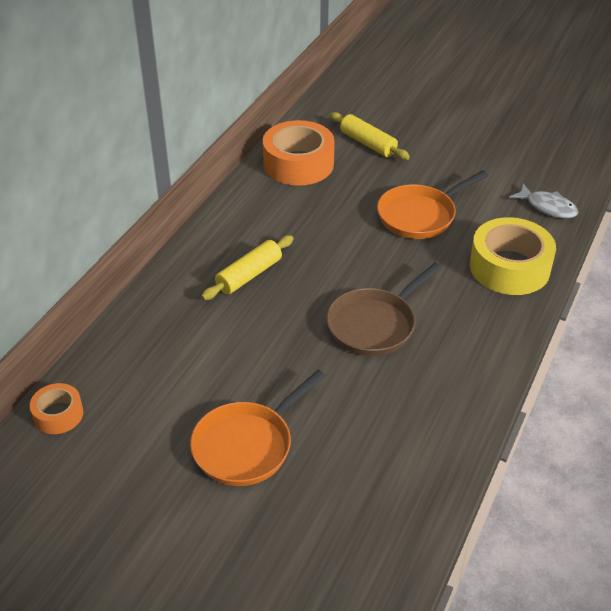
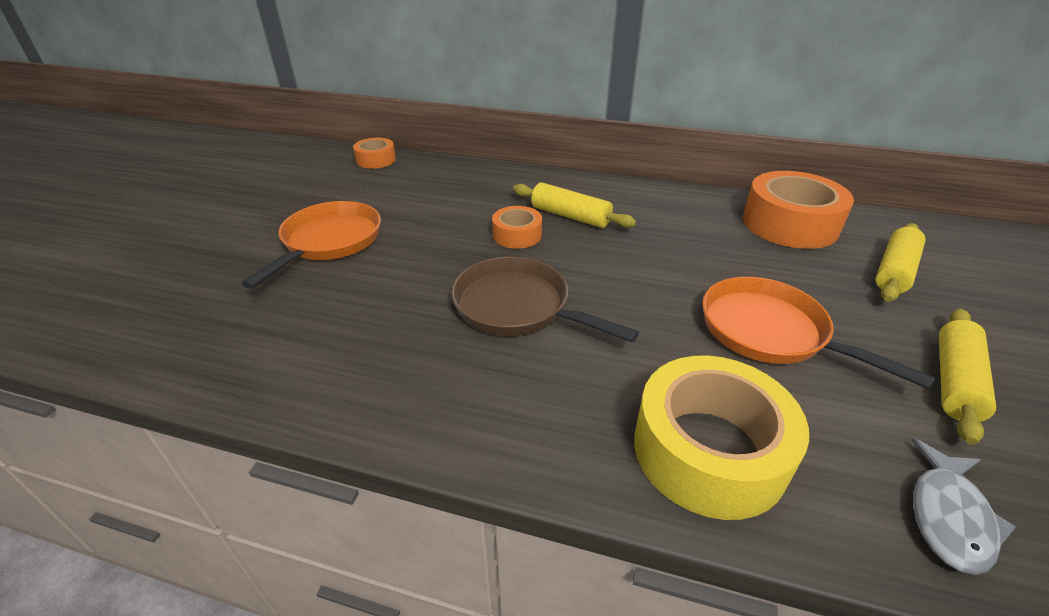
camera: 80 degrees right, 5 degrees down
orange pan [190,370,326,486] -> orange pan turned 75 degrees clockwise [241,201,381,289]
none -> orange tape [492,206,542,249]
none -> yellow rolling pin [939,309,996,445]

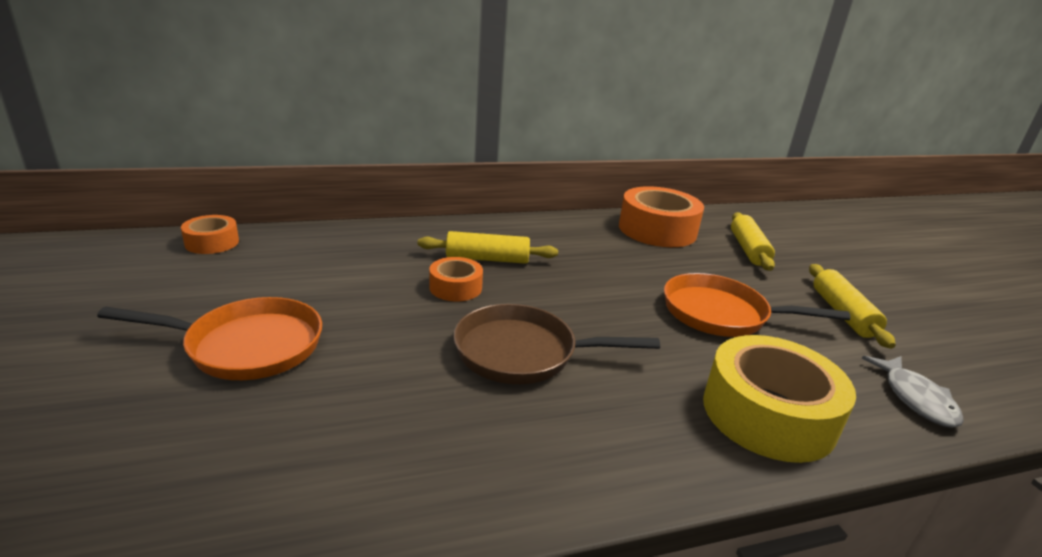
camera: 35 degrees left, 10 degrees down
orange pan [241,201,381,289] -> orange pan turned 105 degrees clockwise [97,297,322,380]

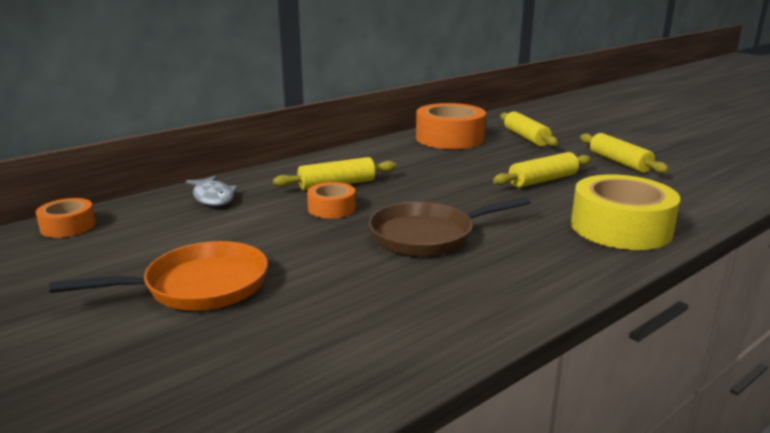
camera: 20 degrees left, 5 degrees down
orange pan [664,273,850,337] -> yellow rolling pin [493,152,591,188]
grey fish [862,356,964,428] -> grey fish moved to [186,175,238,206]

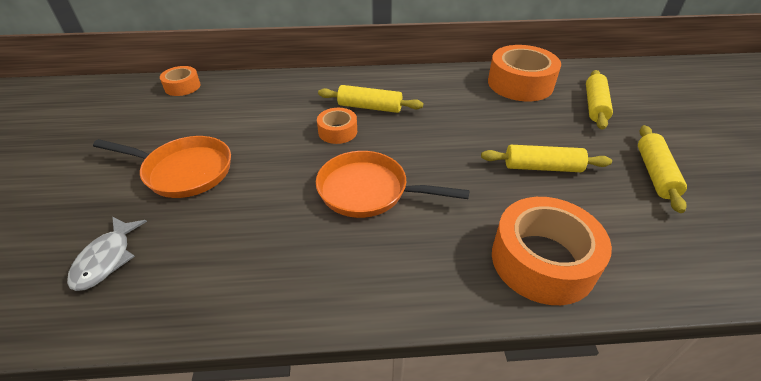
camera: 35 degrees right, 20 degrees up
grey fish [186,175,238,206] -> grey fish moved to [67,217,147,291]
brown pan [369,197,531,256] -> orange pan [316,151,470,218]
yellow tape [571,175,680,250] -> orange tape [492,197,612,305]

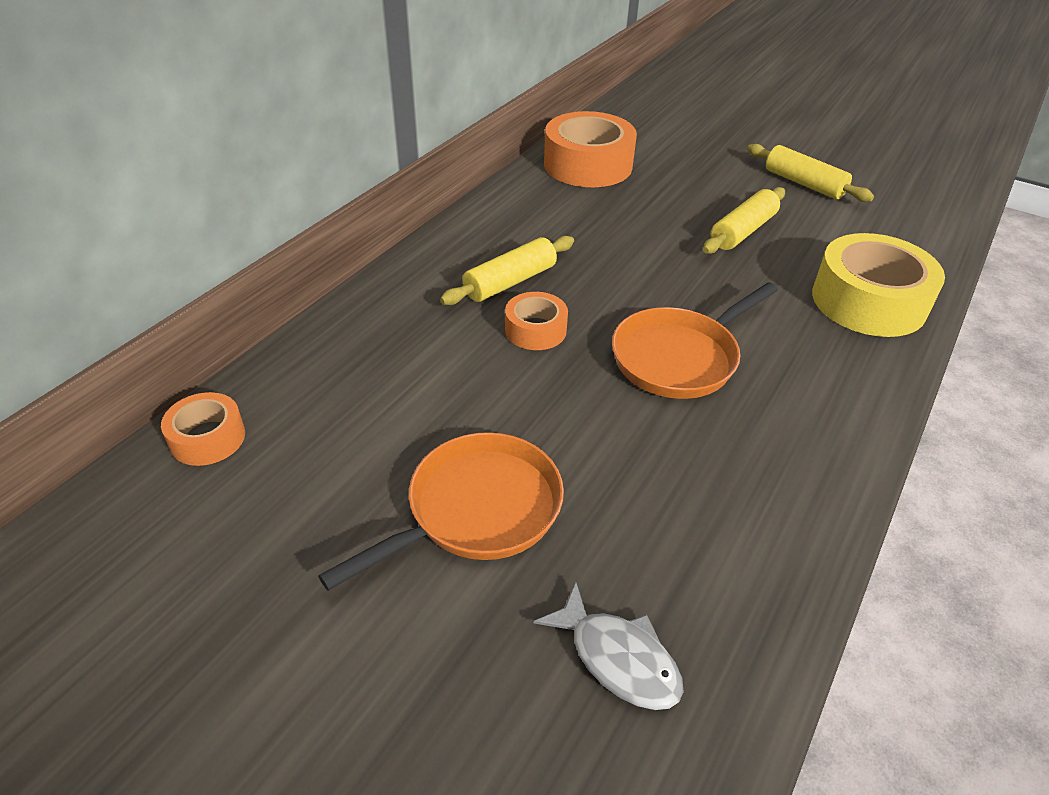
camera: 55 degrees left, 0 degrees up
orange tape [492,197,612,305] -> yellow tape [812,233,945,337]
yellow rolling pin [586,70,613,130] -> none

